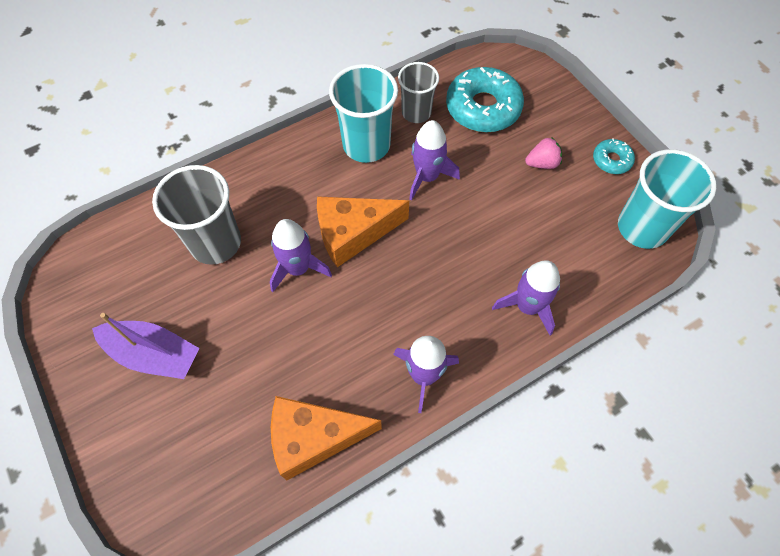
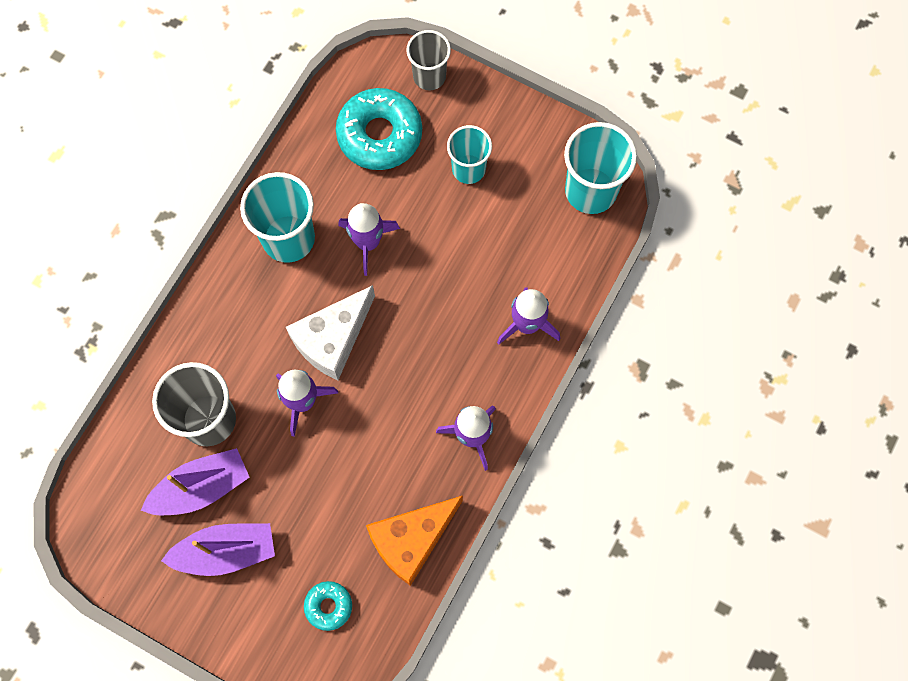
camera: 30 degrees left, 10 degrees up
orange cheese [317,196,409,267] -> white cheese [286,285,375,380]
grey cup [398,62,439,123] -> grey cup moved to [406,30,451,90]
pink strawberry [525,138,562,169] -> turquoise cup [447,125,492,184]
turquoise donut [593,138,635,174] -> turquoise donut moved to [304,581,352,631]
none -> purple boat [141,448,250,515]

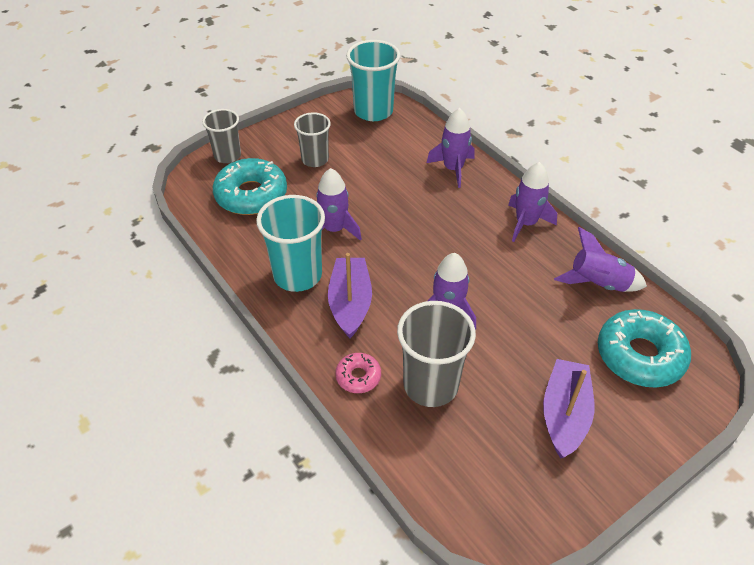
camera: 65 degrees left, 25 degrees down
purple boat [141,448,250,515] -> purple boat moved to [328,253,372,338]
white cheese [286,285,375,380] -> none
turquoise donut [304,581,352,631] -> turquoise donut [598,309,691,388], size x1.98
orange cheese [366,496,463,586] -> purple rocket [554,227,647,292]
turquoise cup [447,125,492,184] -> grey cup [294,112,331,167]
none -> pink donut [335,353,381,393]

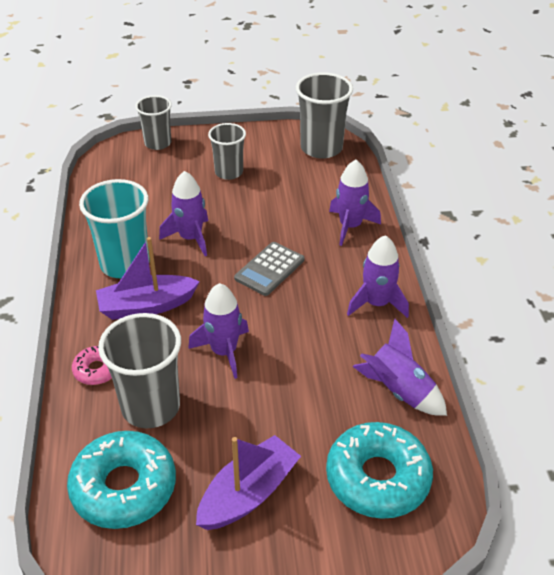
camera: 30 degrees right, 5 degrees down
turquoise donut [213,158,287,215] -> turquoise donut moved to [67,431,176,529]
purple boat [328,253,372,338] -> purple boat turned 135 degrees counterclockwise [96,237,200,320]
turquoise cup [346,40,400,121] -> grey cup [296,72,353,159]
none -> grey calculator [234,242,304,296]

